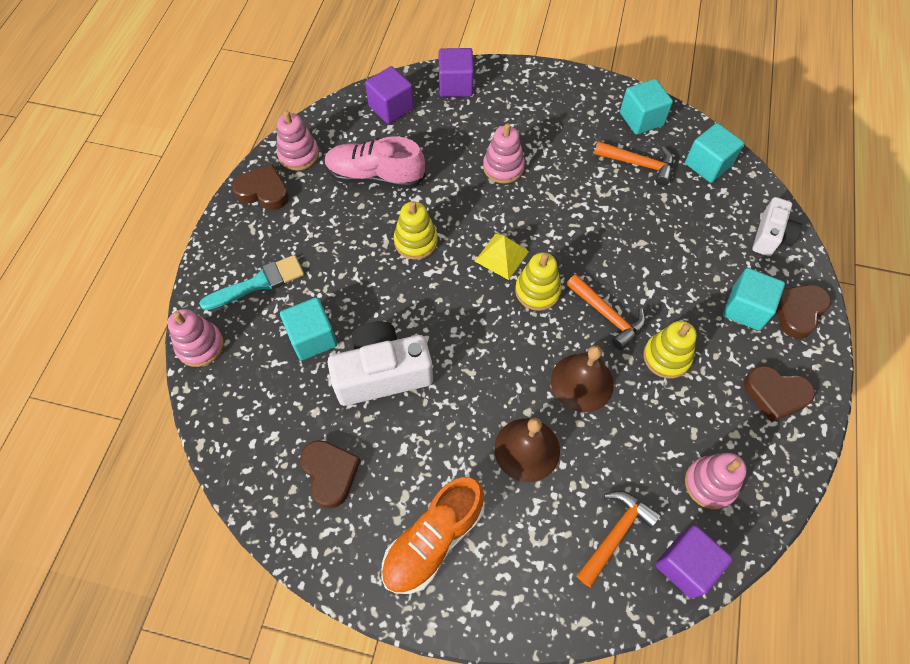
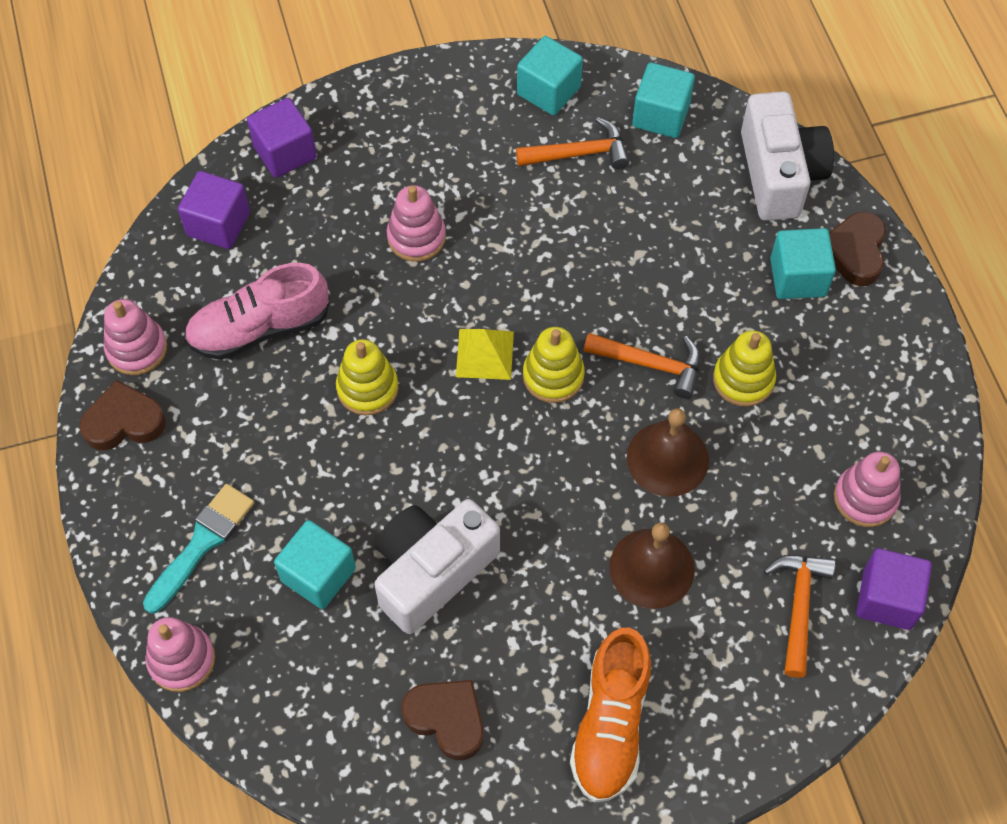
camera: 30 degrees left, 0 degrees up
brown heart [744,366,815,422] -> none
white camera [752,197,802,256] -> white camera [741,91,834,221], size x1.65

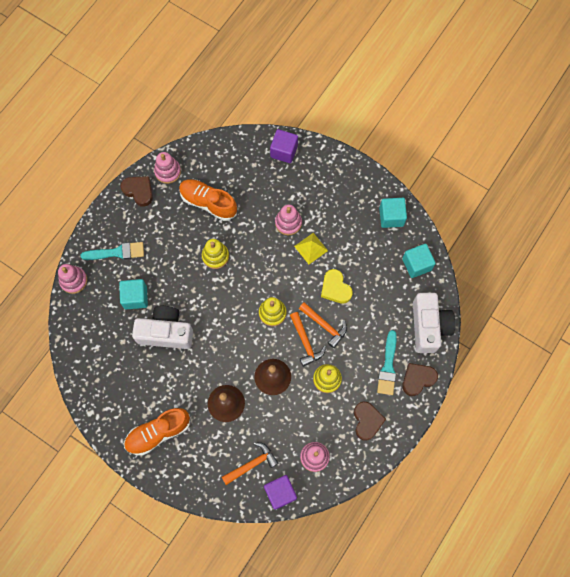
camera: 50 degrees right, 10 degrees up
purple cube [178,171,250,249] -> none
pink shoe [184,263,330,360] -> orange shoe [179,179,237,221]
brown heart [401,680,484,760] -> brown heart moved to [354,401,386,441]
yellow pyramid [456,329,514,380] -> yellow pyramid moved to [294,233,328,264]
orange hammer [516,117,630,169] -> orange hammer moved to [299,302,347,348]
white camera [741,91,834,221] -> white camera turned 45 degrees counterclockwise [413,293,455,353]
turquoise cube [770,228,836,299] -> turquoise brush [377,330,397,395]
none -> yellow heart [321,269,353,304]

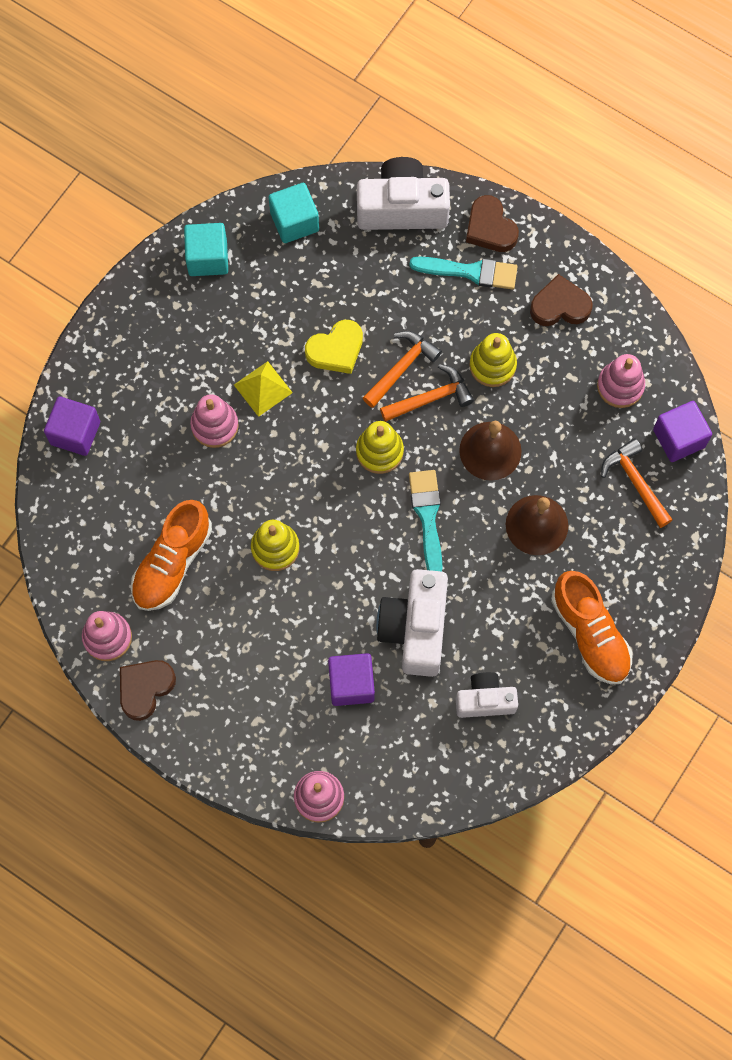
camera: 90 degrees left, 0 degrees up
turquoise brush [81,242,144,260] -> turquoise brush moved to [409,470,442,571]
turquoise cube [119,279,148,309] -> purple cube [328,653,375,706]
none -> white camera [456,672,518,718]

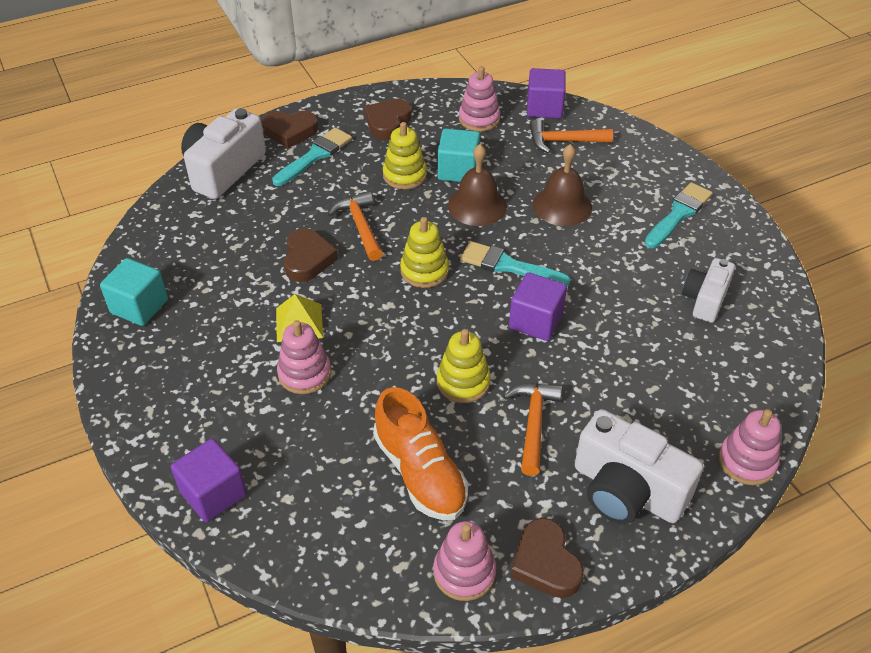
camera: 60 degrees left, 25 degrees down
turquoise cube [268,183,319,243] -> turquoise cube moved to [437,129,480,182]
yellow heart [305,320,363,374] -> brown heart [284,228,338,282]
purple cube [328,653,375,706] -> purple cube moved to [509,272,567,341]
white camera [376,569,448,677] -> white camera moved to [575,409,703,524]
orange hammer [380,364,474,422] -> orange hammer moved to [503,383,562,476]
orange shoe [551,571,633,684] -> turquoise brush [645,182,712,248]

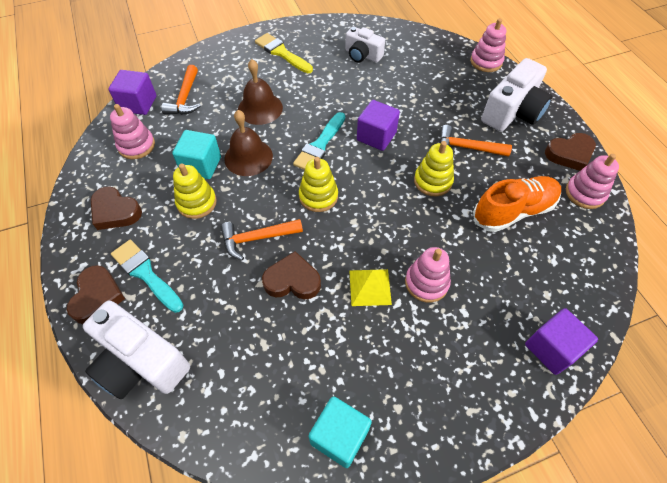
camera: 85 degrees left, 10 degrees up
turquoise brush [645,182,712,248] -> yellow brush [255,33,313,73]

